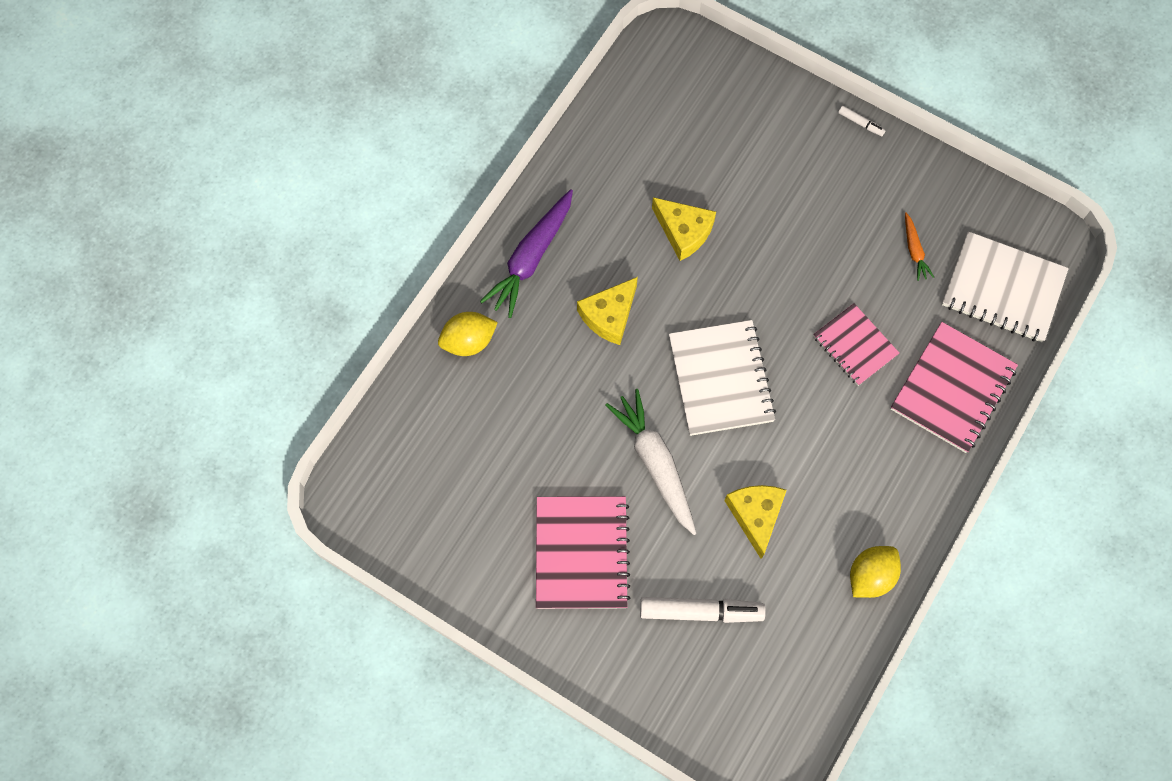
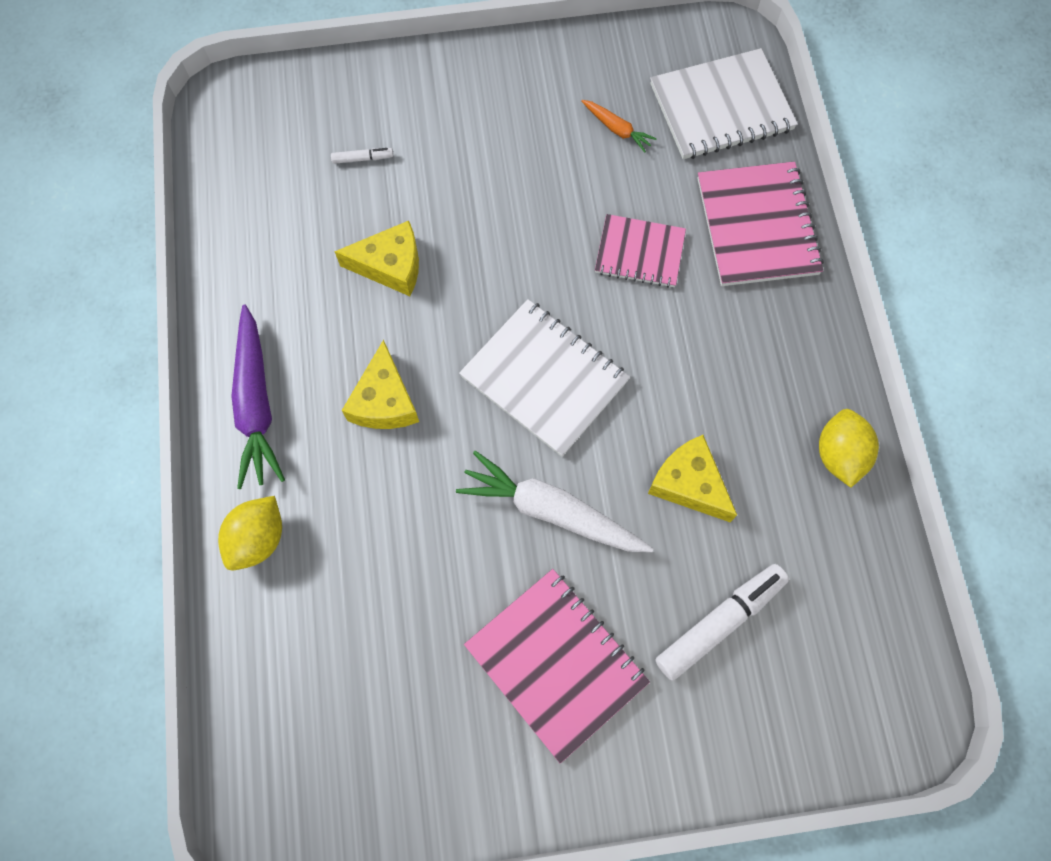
camera: 40 degrees left, 0 degrees up
white marker [838,106,886,136] -> white marker moved to [331,148,393,164]

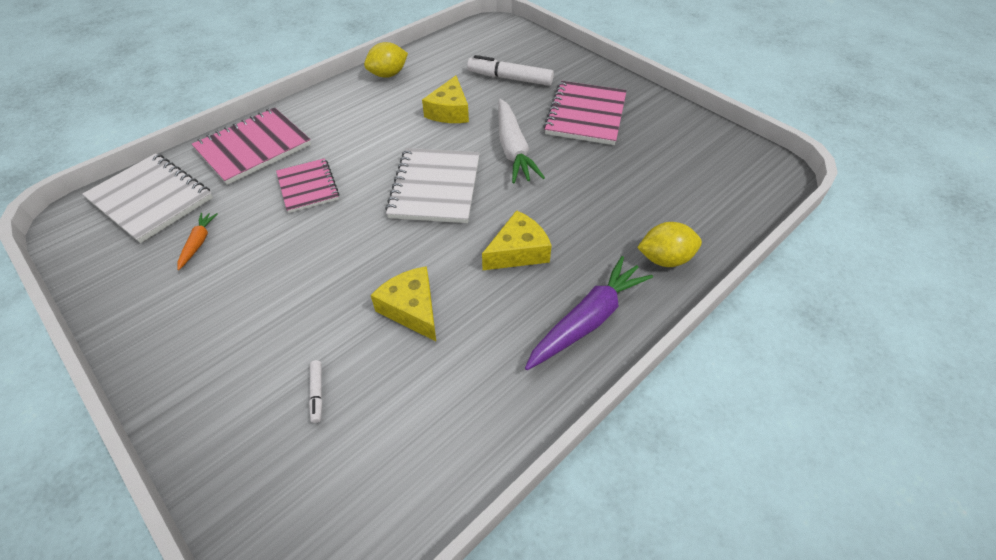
camera: 125 degrees left, 20 degrees down
white marker [331,148,393,164] -> white marker turned 150 degrees counterclockwise [309,360,322,423]

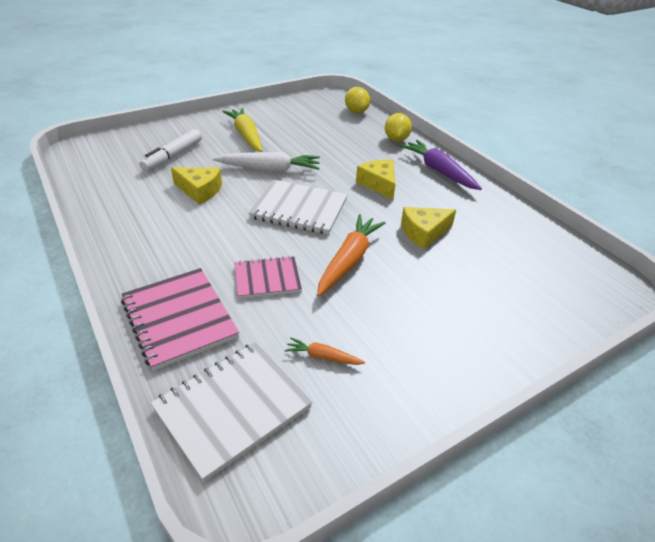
camera: 80 degrees left, 10 degrees down
white marker [309,360,322,423] -> none
yellow lemon [364,42,408,78] -> yellow lemon moved to [345,87,370,113]
pink notebook [544,81,627,145] -> yellow carrot [222,108,262,152]
none -> orange carrot [317,214,386,296]

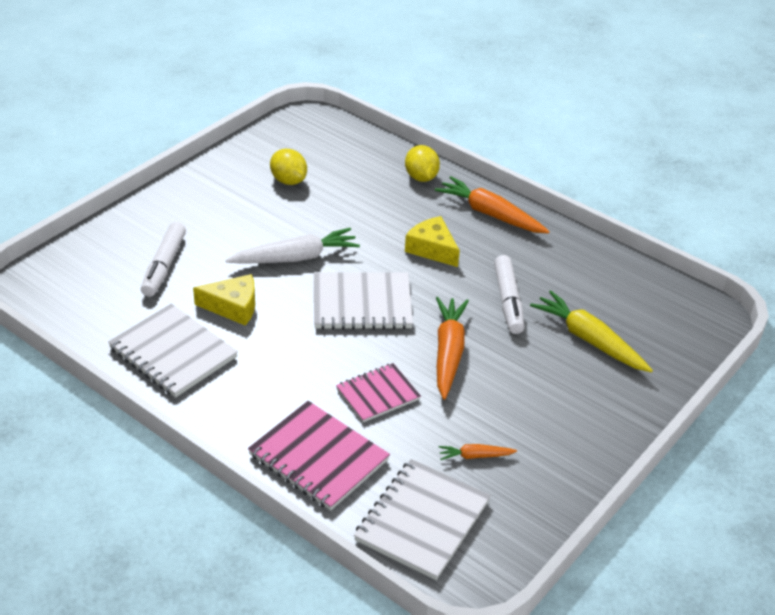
camera: 20 degrees left, 0 degrees up
yellow carrot [222,108,262,152] -> yellow carrot moved to [530,290,653,372]
yellow lemon [345,87,370,113] -> yellow lemon moved to [270,149,307,185]
purple carrot [400,140,482,190] -> orange carrot [435,176,550,234]
yellow cheese [401,207,456,249] -> white marker [494,255,525,334]
none -> white notebook [108,304,238,398]

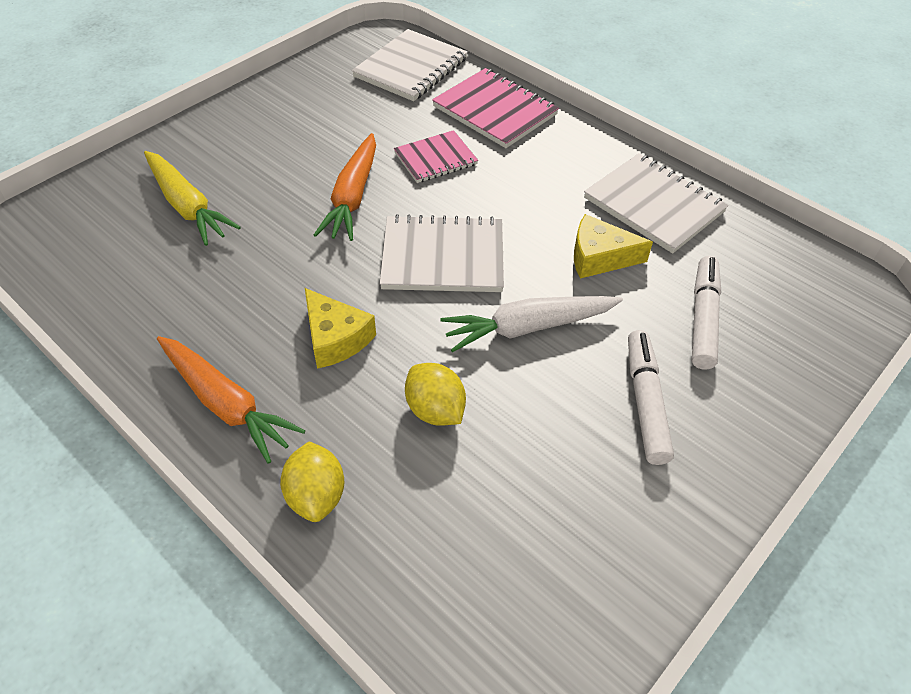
camera: 175 degrees left, 10 degrees up
yellow lemon [270,149,307,185] -> yellow lemon moved to [405,363,466,425]
orange carrot [439,444,517,460] -> none
white marker [494,255,525,334] -> white marker moved to [628,330,674,465]

